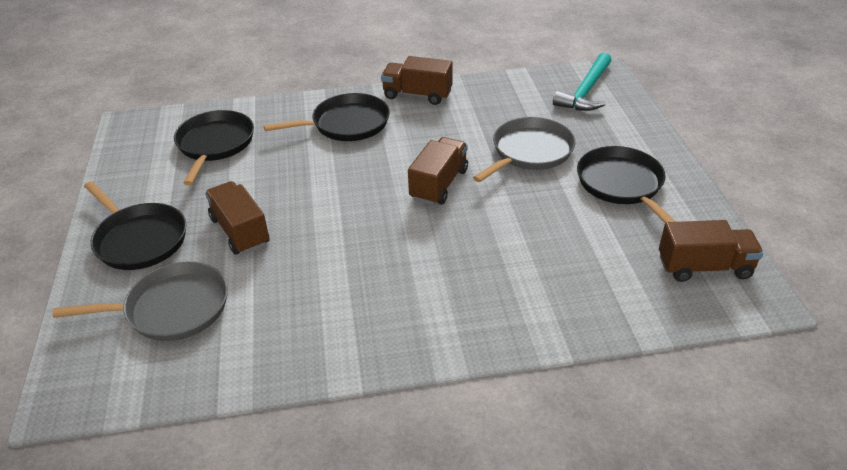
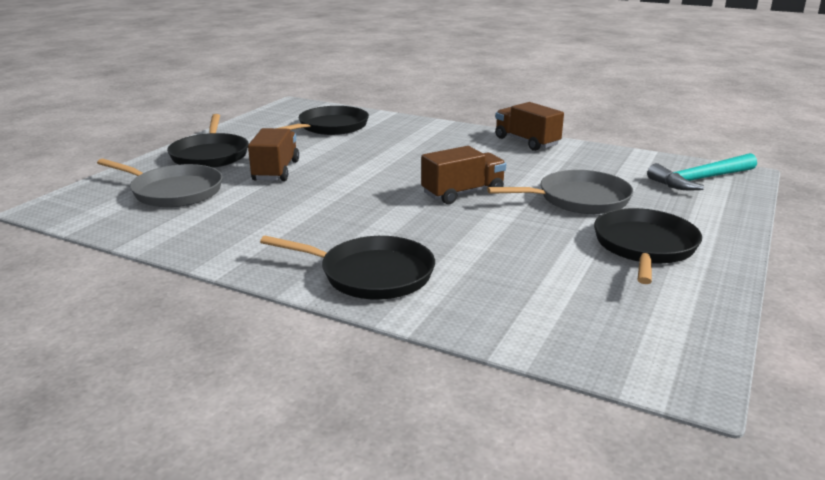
camera: 35 degrees right, 15 degrees down
black pan [263,93,390,141] -> black pan moved to [260,236,435,300]
brown truck [659,220,764,282] -> none

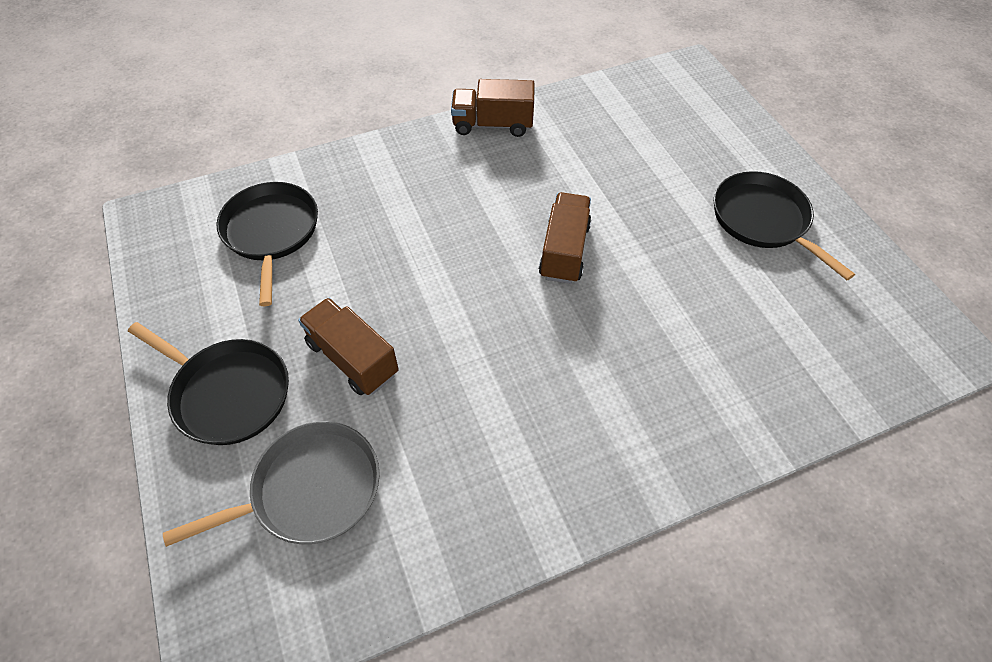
camera: 50 degrees left, 30 degrees up
black pan [260,236,435,300] -> none
grey pan [487,170,633,214] -> none
turquoise hammer [647,153,757,190] -> none

